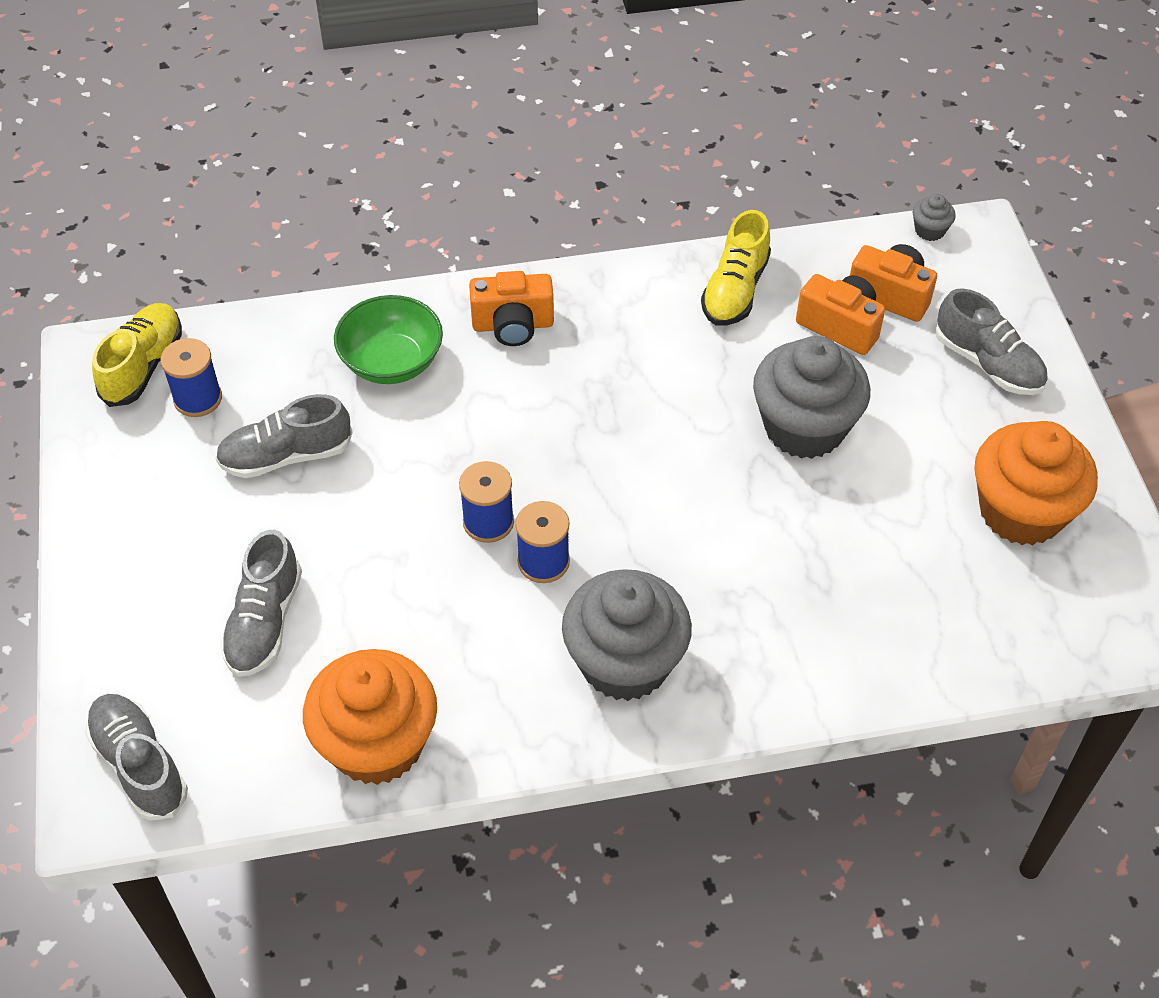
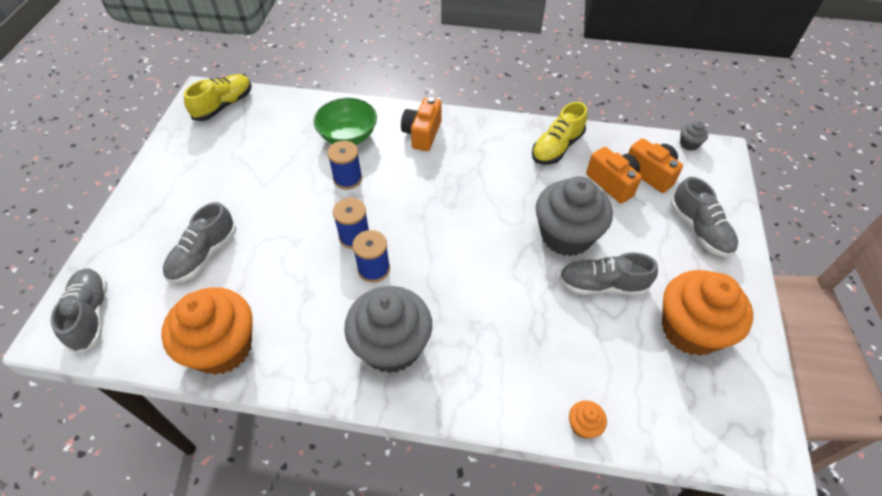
camera: 20 degrees right, 0 degrees up
blue spool [160,338,222,417] -> blue spool moved to [327,141,362,189]
grey shoe [215,394,353,478] -> grey shoe moved to [559,252,658,296]
orange camera [469,271,554,346] -> orange camera turned 90 degrees clockwise [401,97,442,151]
none -> orange cupcake [569,400,607,439]

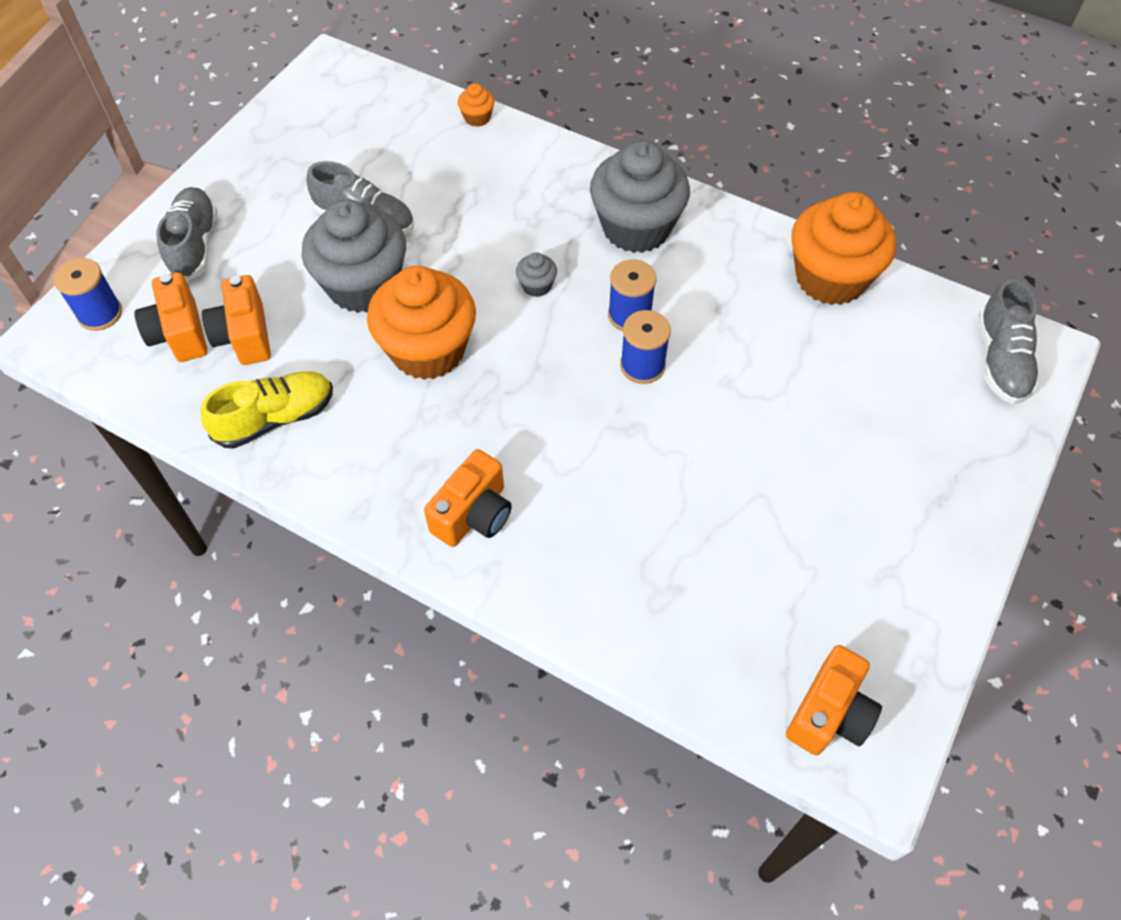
camera: 160 degrees left, 5 degrees up
grey shoe [163,202,236,283] -> none
yellow shoe [184,74,252,121] -> orange camera [786,645,882,755]
green bowl [314,98,377,145] -> none
blue spool [327,141,362,189] -> blue spool moved to [53,258,122,331]
orange cupcake [662,270,753,356] -> orange cupcake moved to [367,266,476,380]
grey cupcake [680,121,708,150] -> grey cupcake moved to [516,252,557,297]

